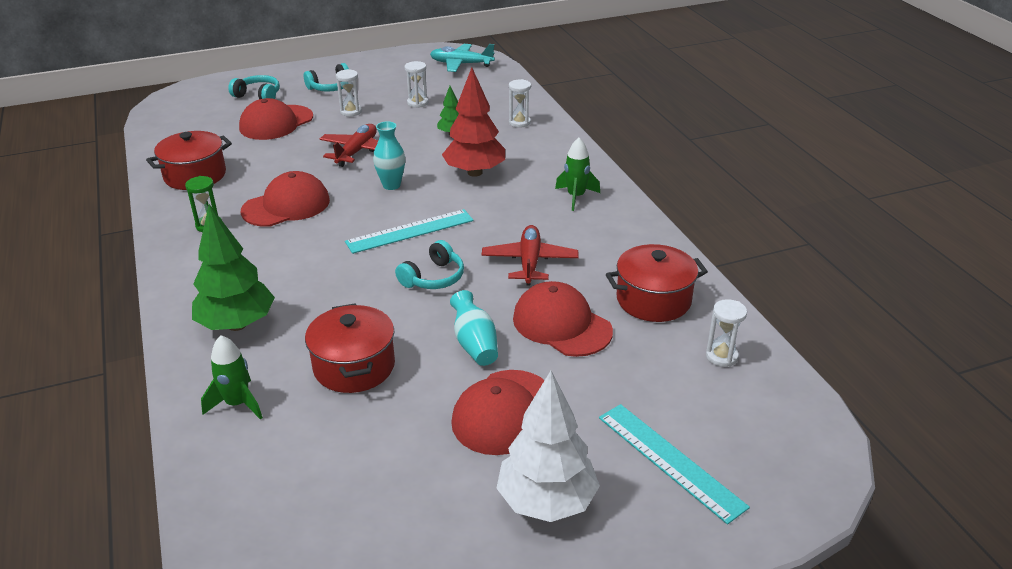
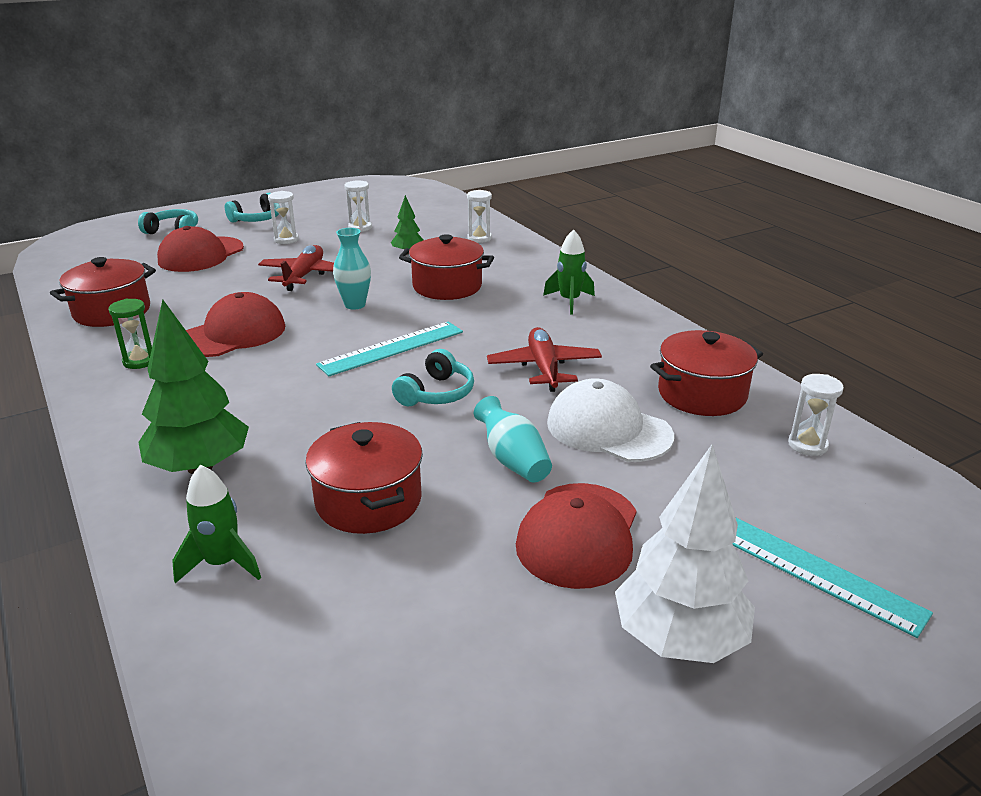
camera: 10 degrees left, 5 degrees down
turquoise plane [430,44,495,72] -> none
red tree [442,68,505,177] -> red pot [399,234,494,300]
red cap [513,281,613,357] -> white cap [547,379,674,462]

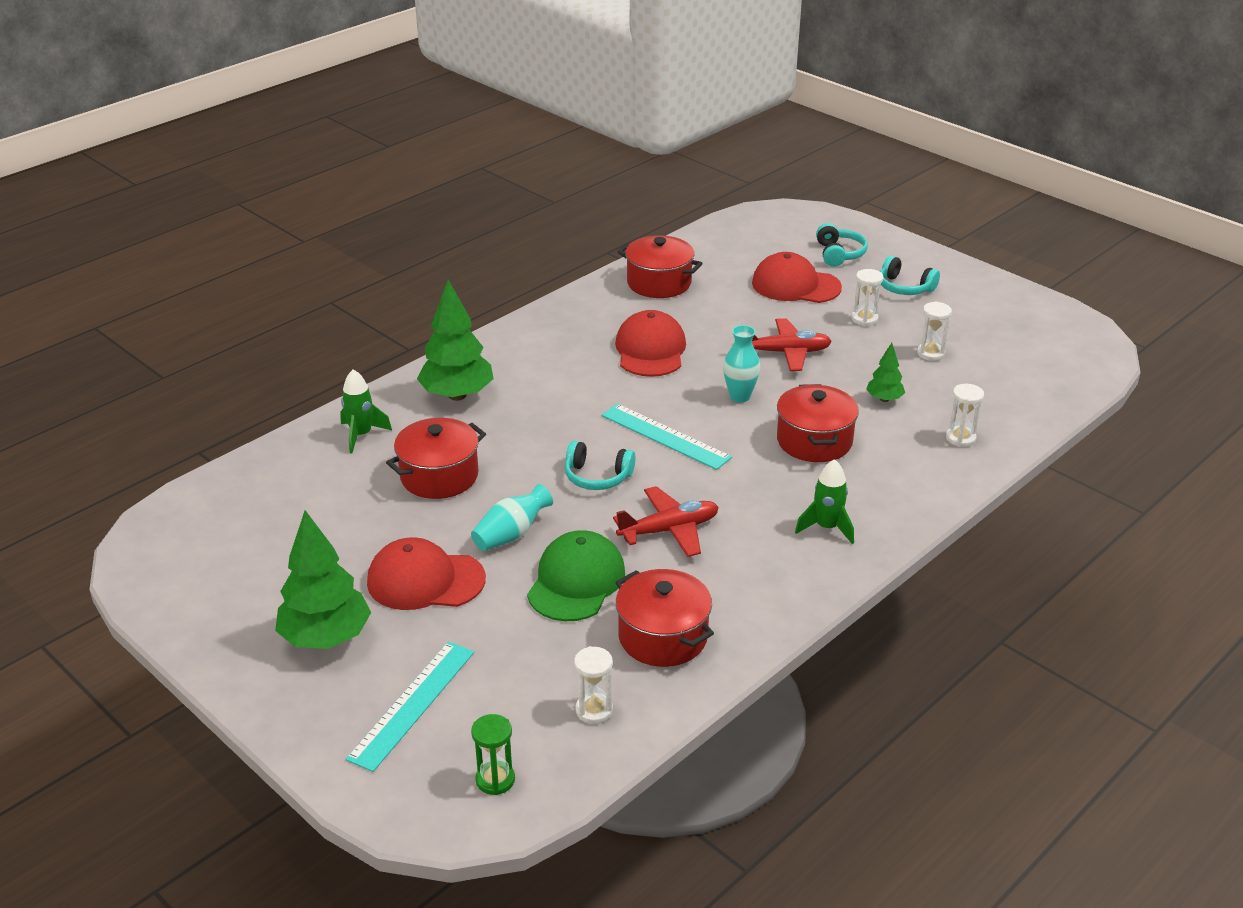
camera: 75 degrees right, 5 degrees up
green hourglass [108,299,152,369] -> green hourglass moved to [471,714,515,795]
red cap [186,292,285,357] -> red cap turned 120 degrees counterclockwise [615,310,686,377]
white cap [547,379,674,462] -> green cap [527,530,625,621]
white tree [615,444,755,663] -> green tree [275,510,371,649]

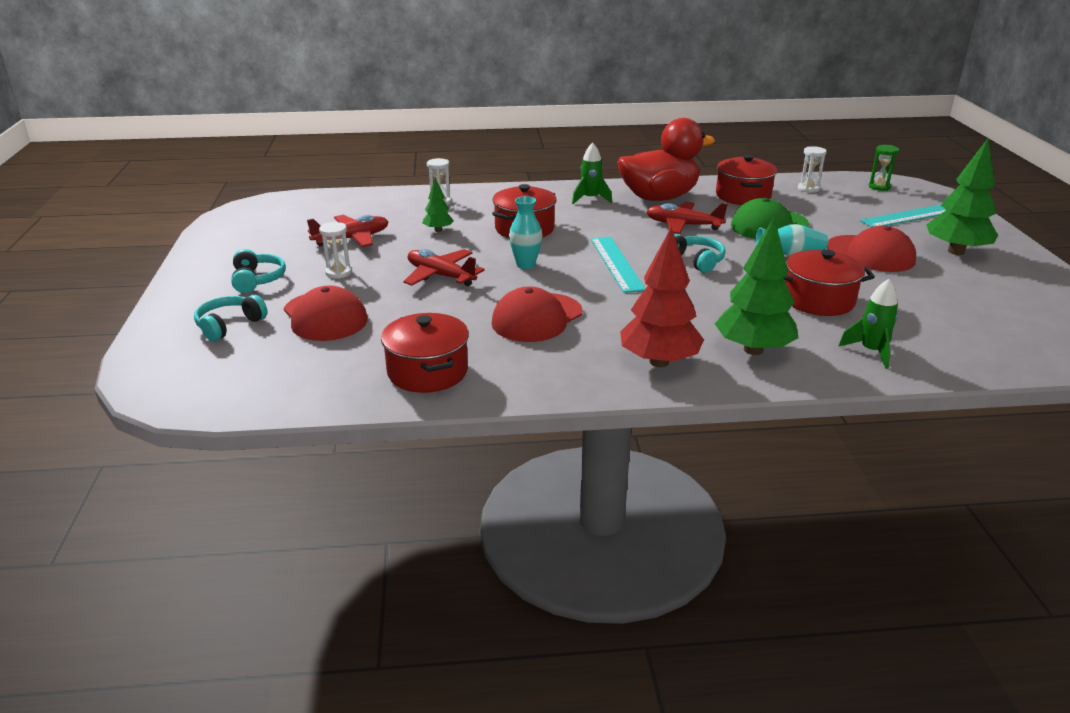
camera: 140 degrees left, 5 degrees down
white hourglass [917,301,952,361] -> red plane [307,215,388,247]
none -> red duck [617,118,715,201]
none -> red tree [620,227,704,367]

